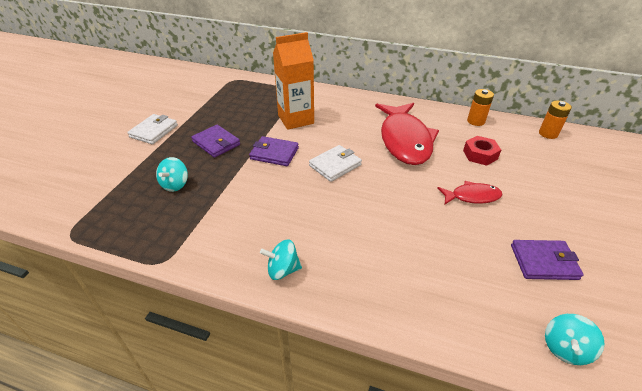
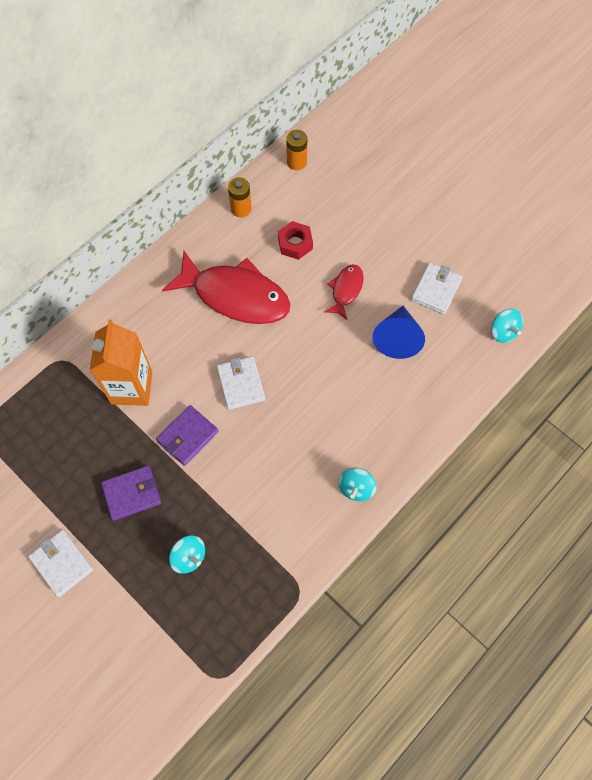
camera: 65 degrees left, 25 degrees up
purple wallet [511,240,584,280] -> white wallet [411,262,462,314]
none -> blue cone [372,306,425,359]

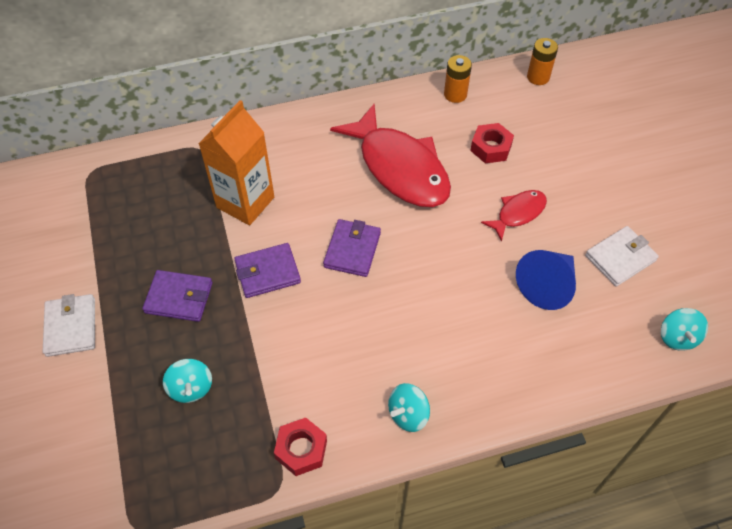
camera: 30 degrees right, 10 degrees down
white wallet [217,356,265,410] -> purple wallet [323,219,381,277]
none -> red nut [274,418,327,476]

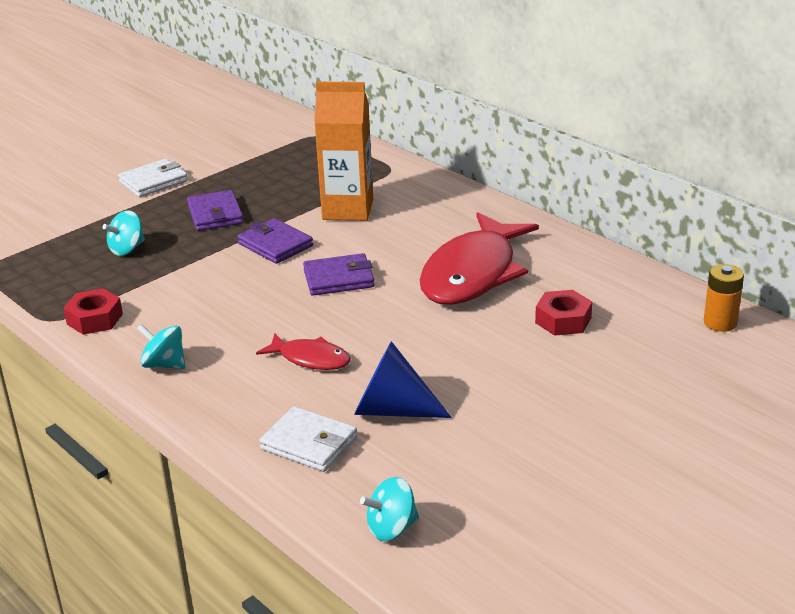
camera: 65 degrees right, 25 degrees down
orange battery [444,55,472,103] -> none
red fish [481,190,547,242] -> red fish moved to [256,333,351,370]
white wallet [585,226,659,287] -> white wallet moved to [259,406,357,472]

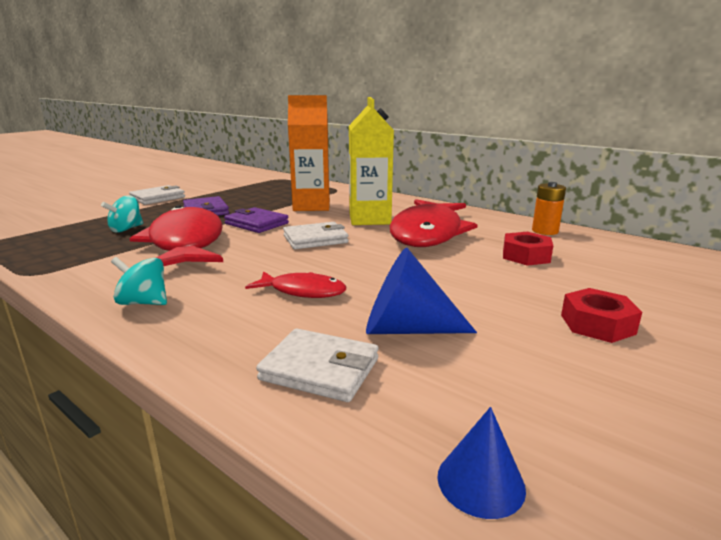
camera: 10 degrees left, 10 degrees down
red nut [63,288,123,335] -> red nut moved to [561,288,642,343]
purple wallet [303,253,374,296] -> white wallet [283,222,348,249]
turquoise spinning top [360,477,419,541] -> blue cone [437,407,526,519]
orange battery [704,264,744,332] -> orange battery moved to [532,182,566,235]
none -> red fish [130,205,223,266]
none -> yellow carton [349,97,394,225]

